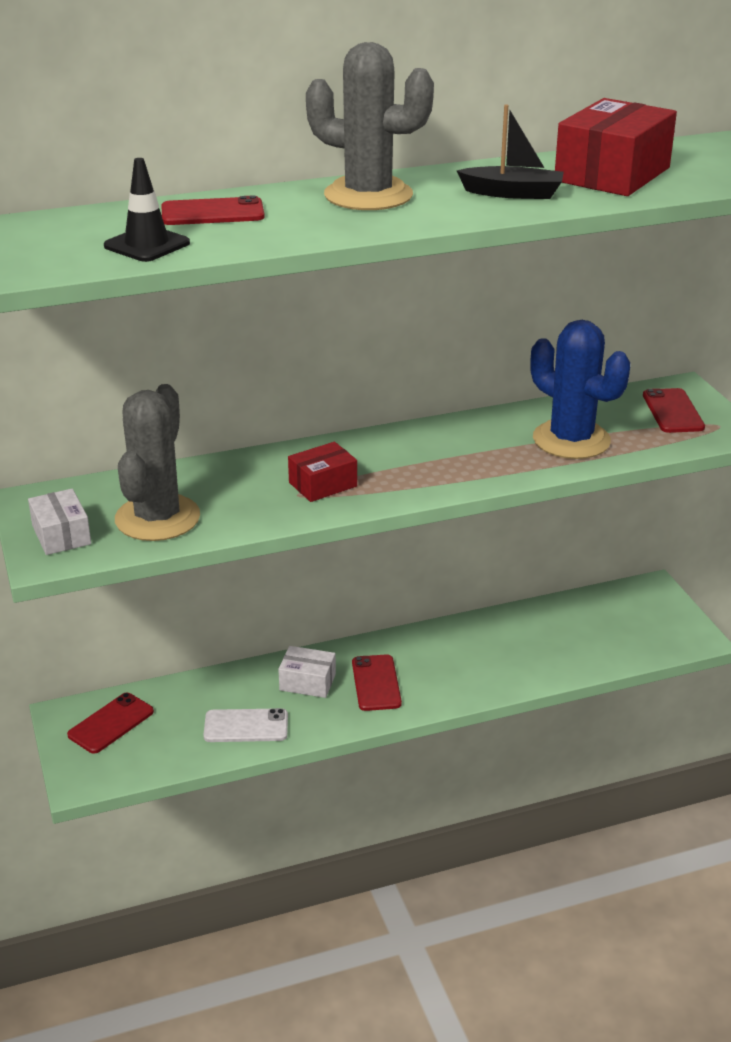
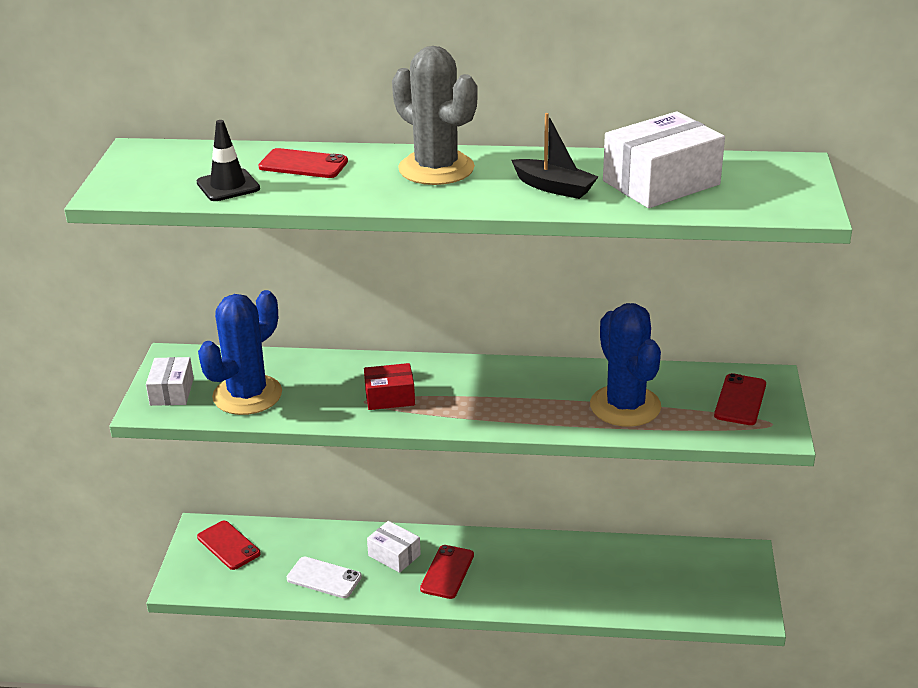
camera: 25 degrees right, 0 degrees up
red phone [67,693,154,754] -> red phone turned 75 degrees clockwise [197,521,261,570]
grey cactus [115,384,200,541] -> blue cactus [198,290,282,415]
red box [555,98,677,196] -> white box [603,111,725,208]

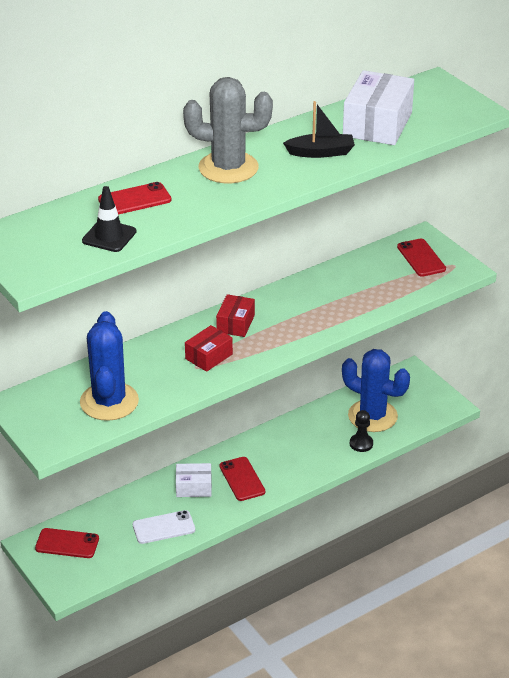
camera: 40 degrees left, 5 degrees up
white box [146,357,194,406] -> none
blue cactus [590,303,661,427] -> blue cactus moved to [342,349,410,432]
none -> red box [216,294,255,337]
none -> black pawn [350,410,373,452]

